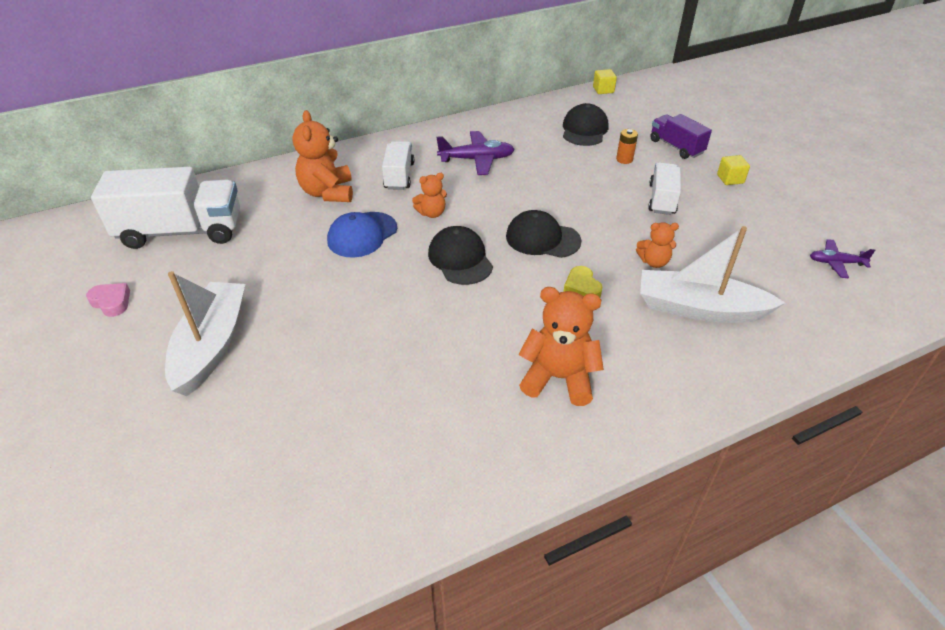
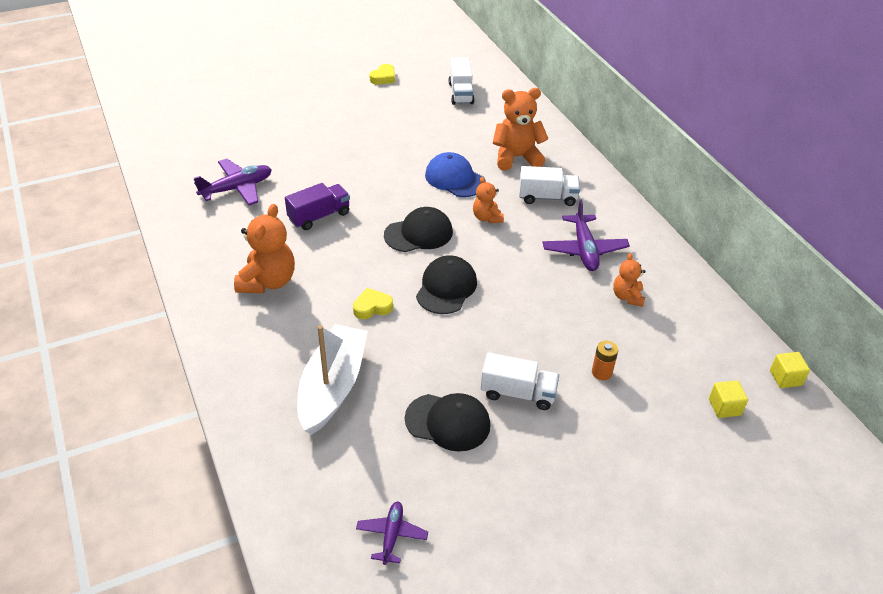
camera: 90 degrees right, 0 degrees up
pink heart [86,283,130,317] -> yellow heart [369,64,395,85]
white truck [91,167,240,249] -> white truck [449,57,474,105], size x0.55
white boat [165,271,245,396] -> none
black cap [563,103,608,146] -> black cap moved to [405,393,490,452]
orange teddy bear [636,222,679,268] -> orange teddy bear moved to [613,253,646,307]
purple truck [650,114,712,159] -> purple truck moved to [285,183,350,230]
yellow cube [717,155,750,185] -> yellow cube moved to [709,380,748,418]
none -> purple plane [194,159,272,205]

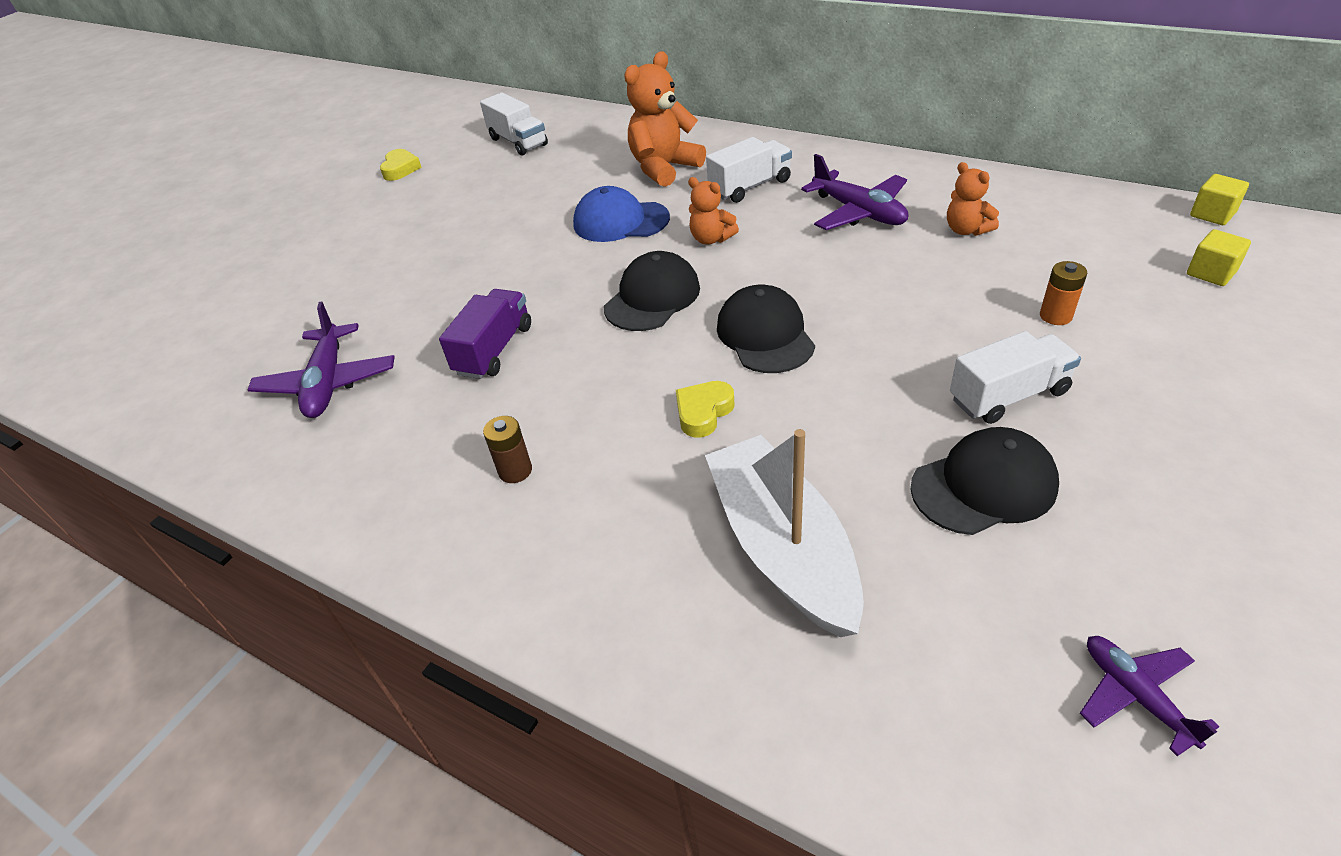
camera: 30 degrees left, 0 degrees up
purple plane [194,159,272,205] -> purple plane turned 150 degrees clockwise [248,301,395,418]
orange teddy bear [234,204,295,293] -> brown battery [483,416,532,483]

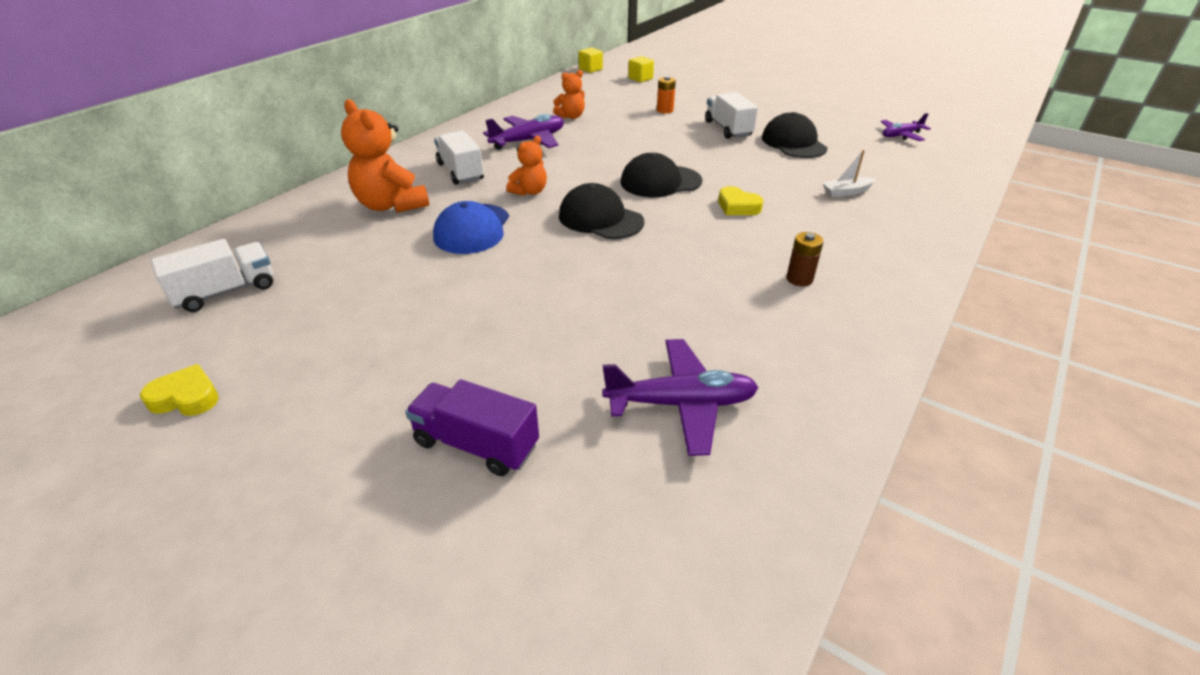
camera: 90 degrees left, 5 degrees down
purple truck [439,289,531,379] -> purple truck moved to [405,379,539,476]
white boat [705,429,864,637] -> white boat [823,150,876,197], size x0.42

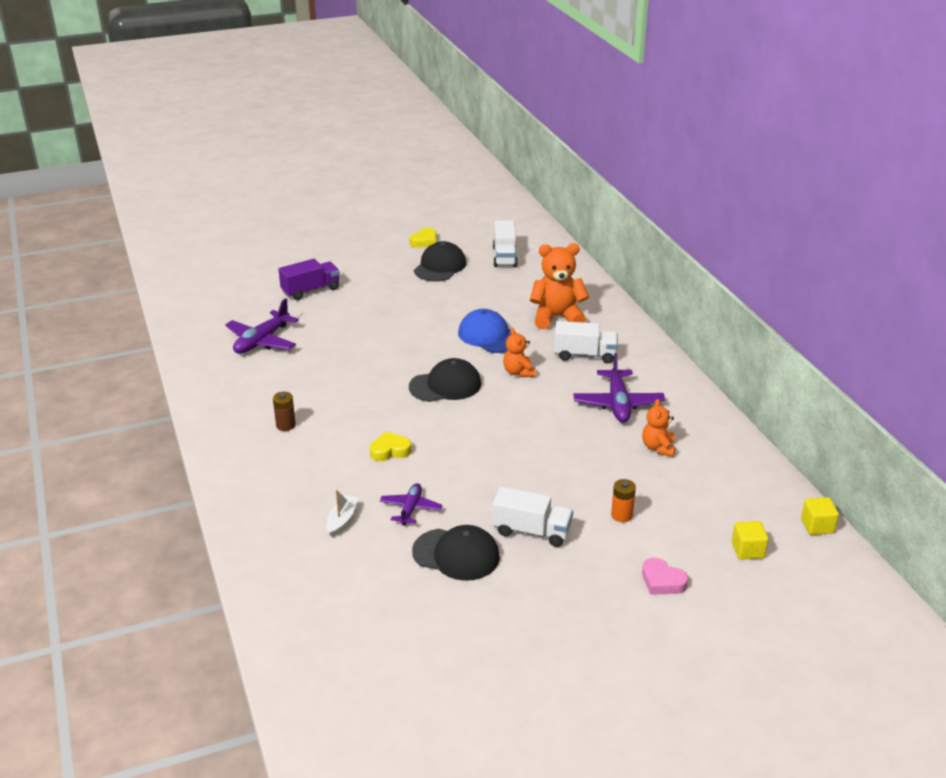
camera: 125 degrees right, 5 degrees down
black cap [621,153,703,197] -> black cap moved to [414,241,466,281]
purple plane [881,113,931,141] -> purple plane moved to [380,483,443,526]
none -> pink heart [642,558,688,595]

